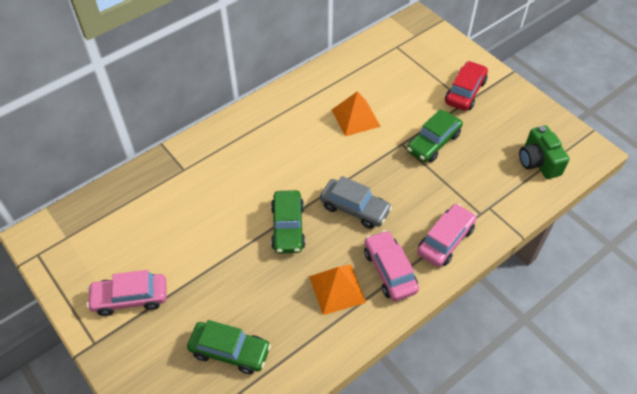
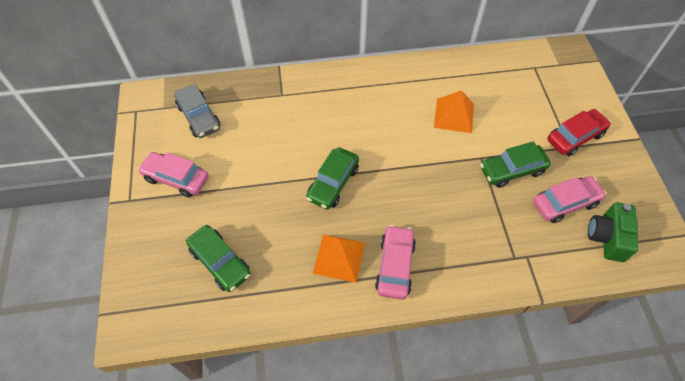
camera: 30 degrees right, 5 degrees up
grey car [320,176,392,229] -> grey car moved to [174,84,221,138]
pink car [417,204,477,267] -> pink car moved to [533,176,606,223]

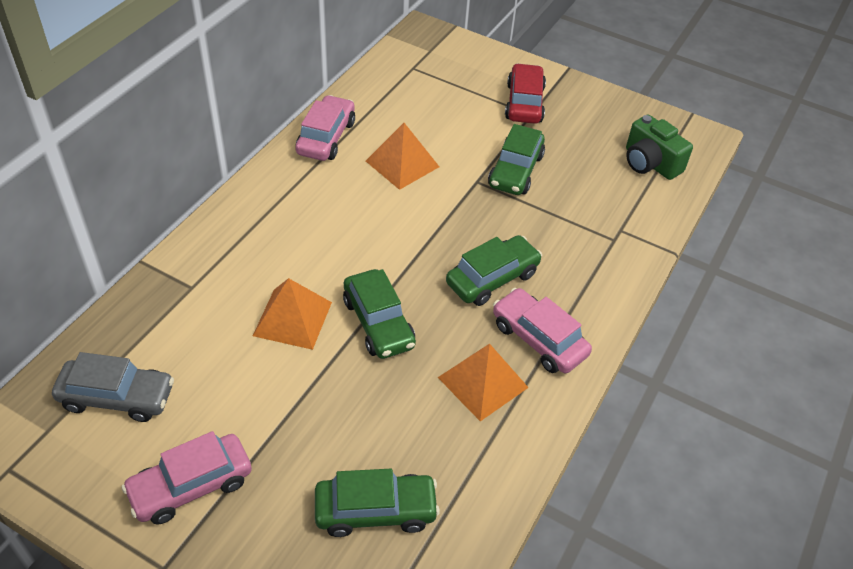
camera: 55 degrees left, 10 degrees down
pink car [533,176,606,223] -> pink car moved to [295,95,355,161]
none -> orange pyramid [253,278,332,350]
none -> green car [446,235,542,306]

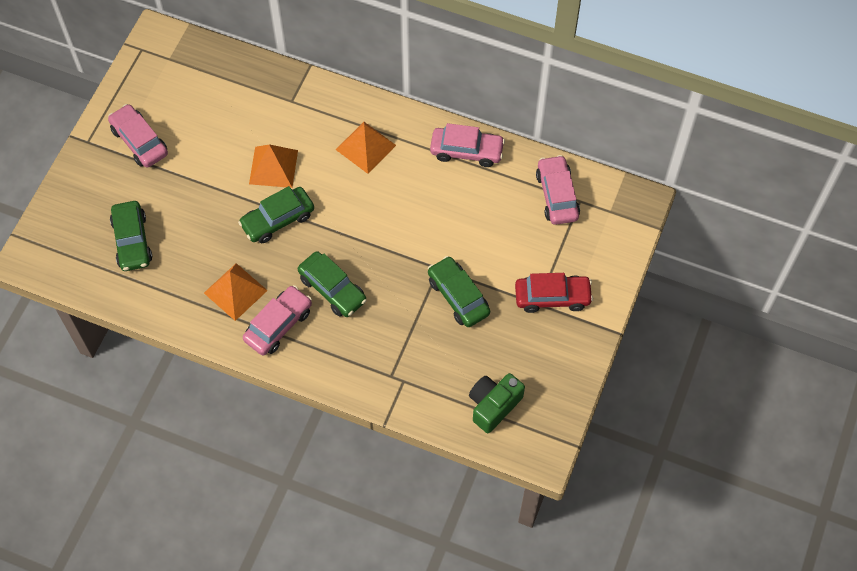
camera: 85 degrees right, 15 degrees up
grey car [52,352,174,422] -> none
orange pyramid [366,123,439,190] -> orange pyramid moved to [336,122,396,174]
green car [488,124,545,195] -> green car turned 45 degrees clockwise [428,256,490,327]
none -> pink car [536,155,580,225]

